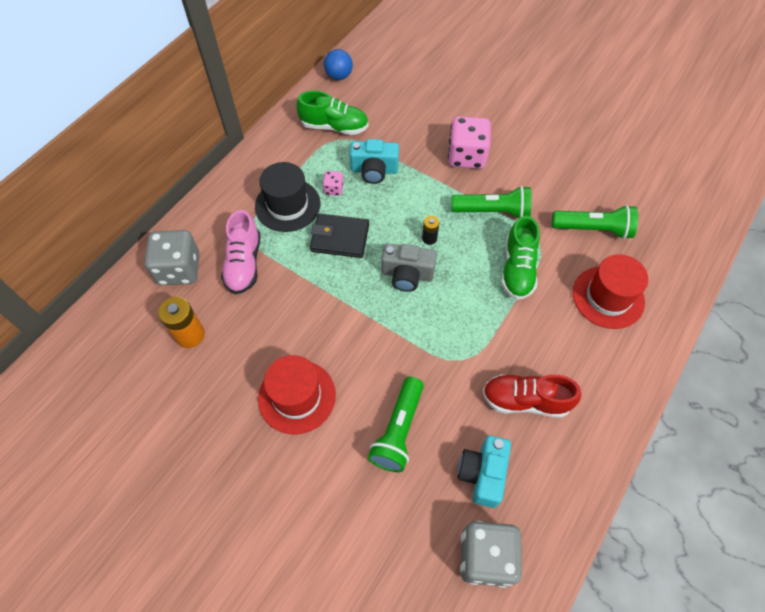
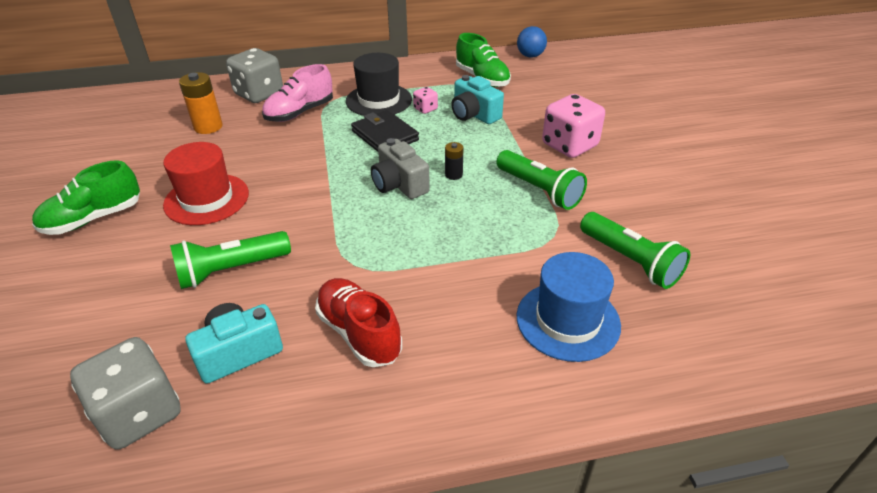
camera: 45 degrees right, 20 degrees down
green shoe [501,216,540,300] -> green shoe moved to [32,160,140,235]
red hat [573,254,648,329] -> blue hat [516,252,621,362]

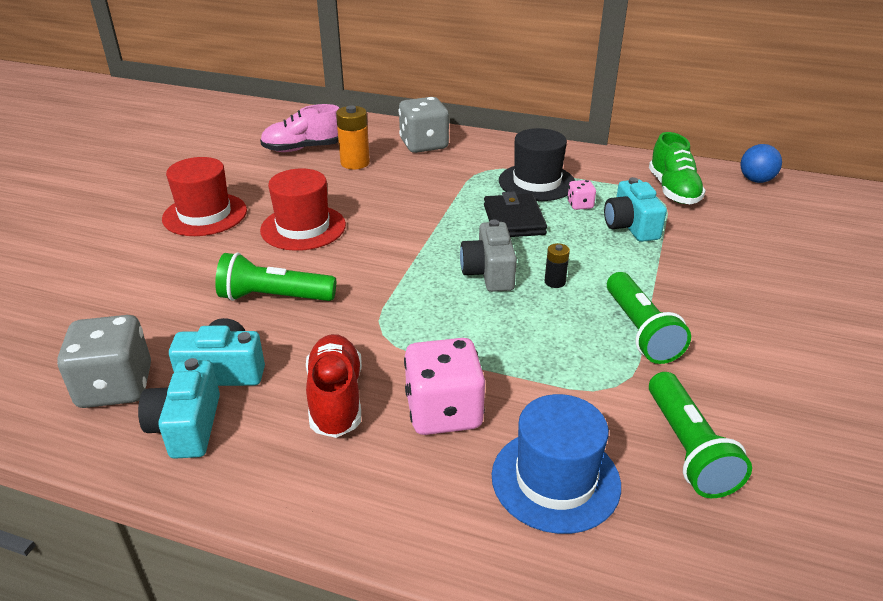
camera: 30 degrees right, 5 degrees down
green shoe [32,160,140,235] -> red hat [162,157,247,236]
pink shoe [262,64,333,122] -> pink shoe moved to [260,104,339,152]
pink dice [542,94,605,158] -> pink dice moved to [404,338,485,435]
none -> turquoise camera [138,358,220,459]

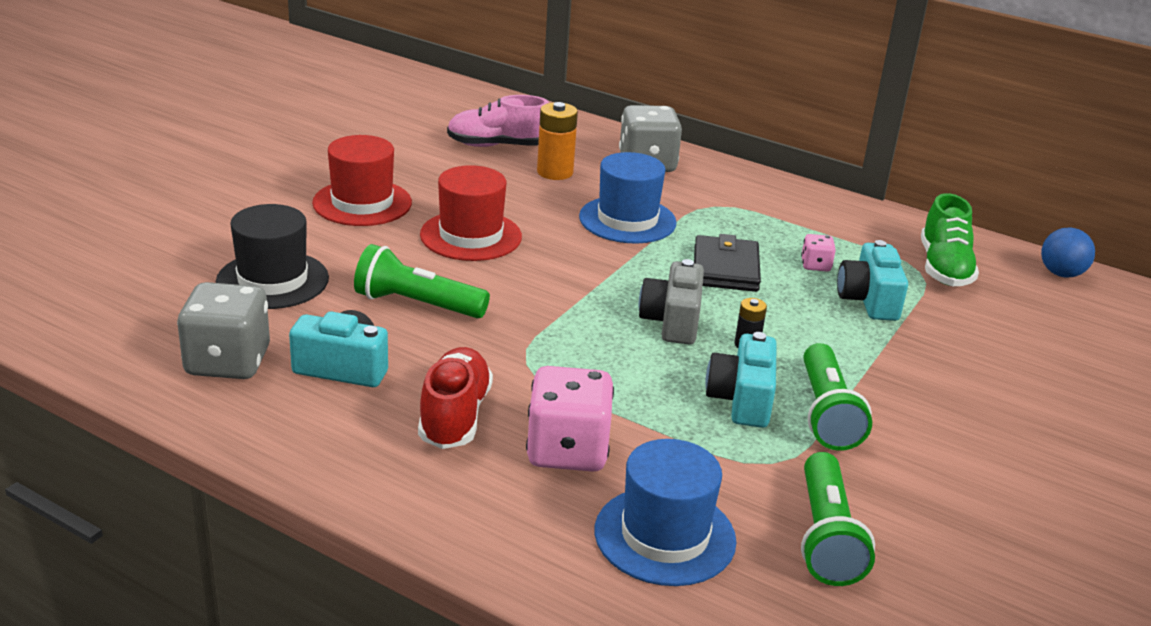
camera: 10 degrees right, 5 degrees down
turquoise camera [138,358,220,459] -> turquoise camera moved to [705,332,777,428]
black hat [499,128,575,201] -> black hat moved to [216,204,329,309]
none -> blue hat [579,152,677,244]

